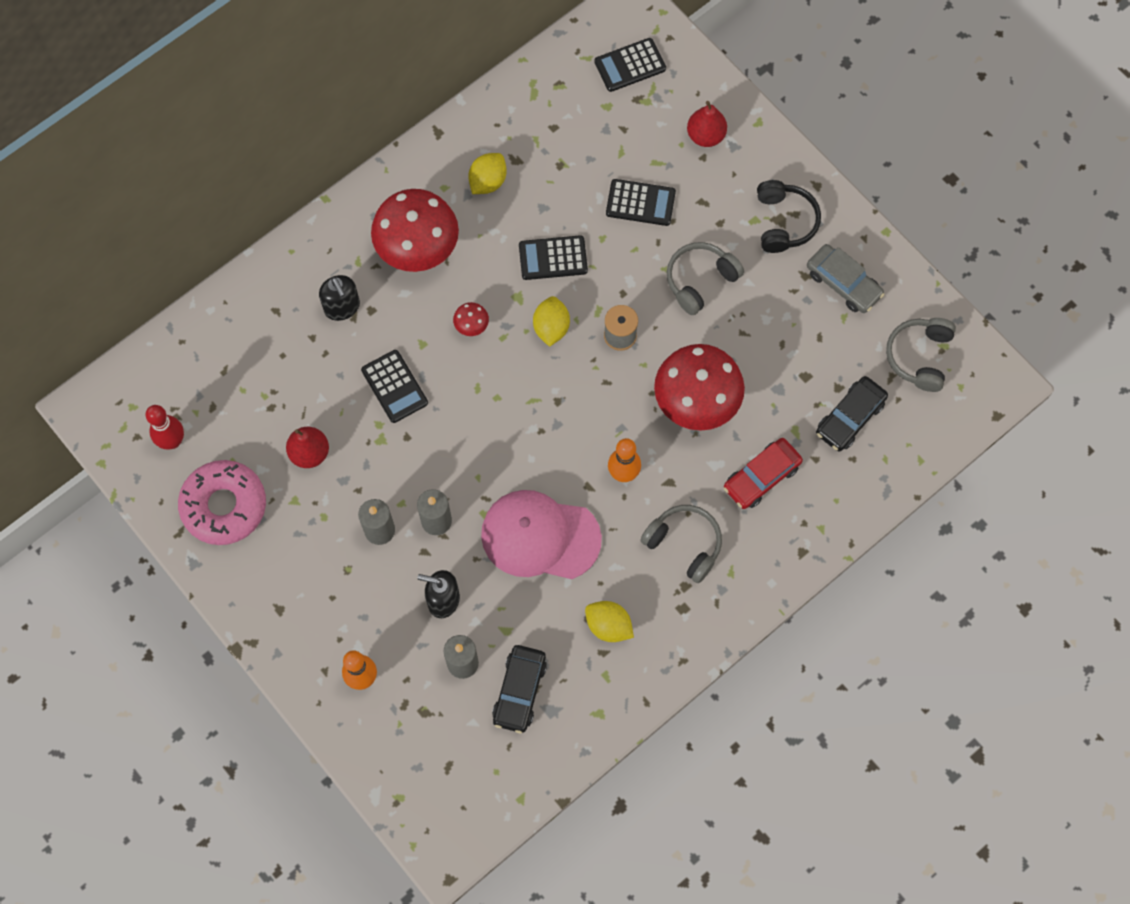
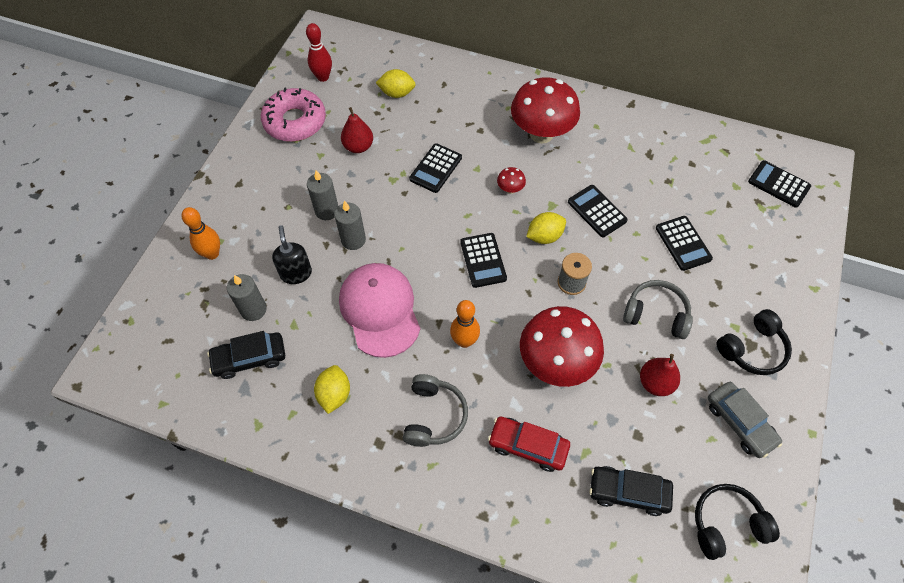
camera: 60 degrees right, 10 degrees down
black soap dispenser [319,275,360,321] -> none
yellow lemon [468,153,507,194] -> yellow lemon moved to [376,69,416,98]
red pear [687,101,727,147] -> red pear moved to [640,354,680,396]
grey car [807,244,885,313] -> grey car turned 45 degrees counterclockwise [708,382,782,458]
grey headphones [886,318,956,392] -> black headphones [695,484,780,560]
none -> black calculator [460,233,507,288]

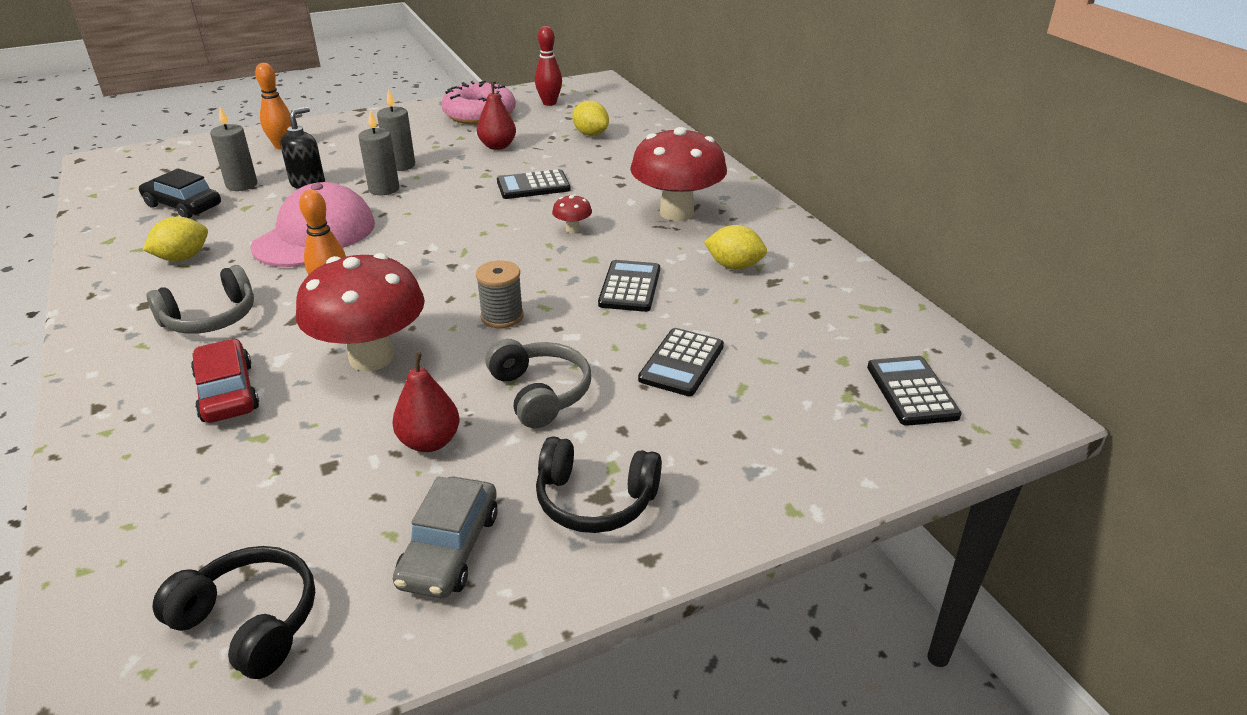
camera: 45 degrees right, 25 degrees down
black calculator [460,233,507,288] -> none
yellow lemon [526,212,566,244] -> yellow lemon moved to [704,225,767,270]
black car [589,466,673,516] -> none

